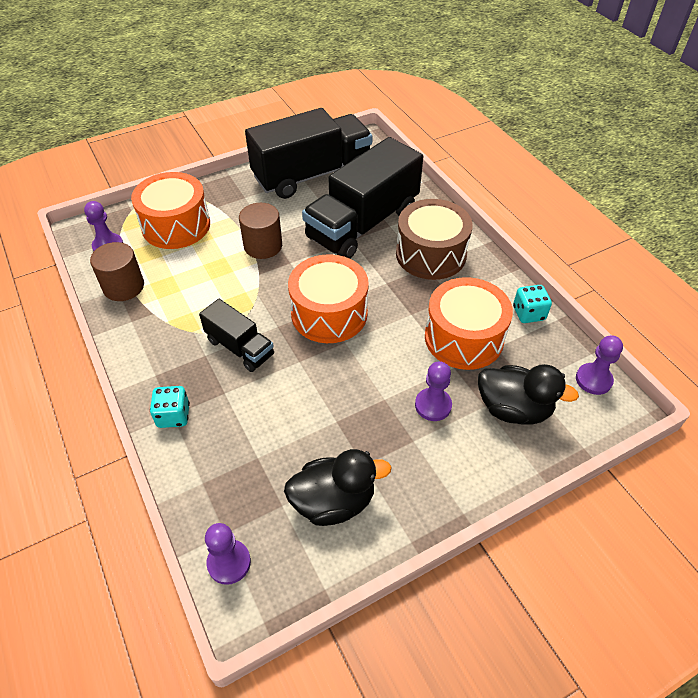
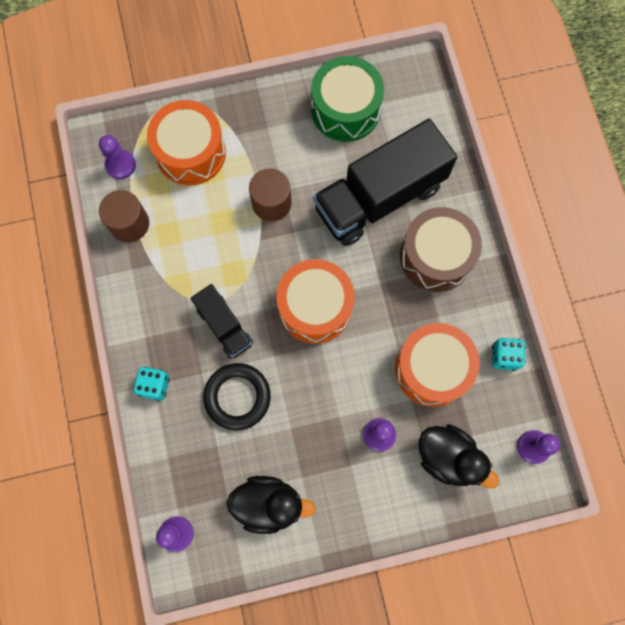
camera: 15 degrees right, 25 degrees up
black truck [245,108,373,199] -> green drum [311,56,384,142]
none -> black ring [203,363,271,430]

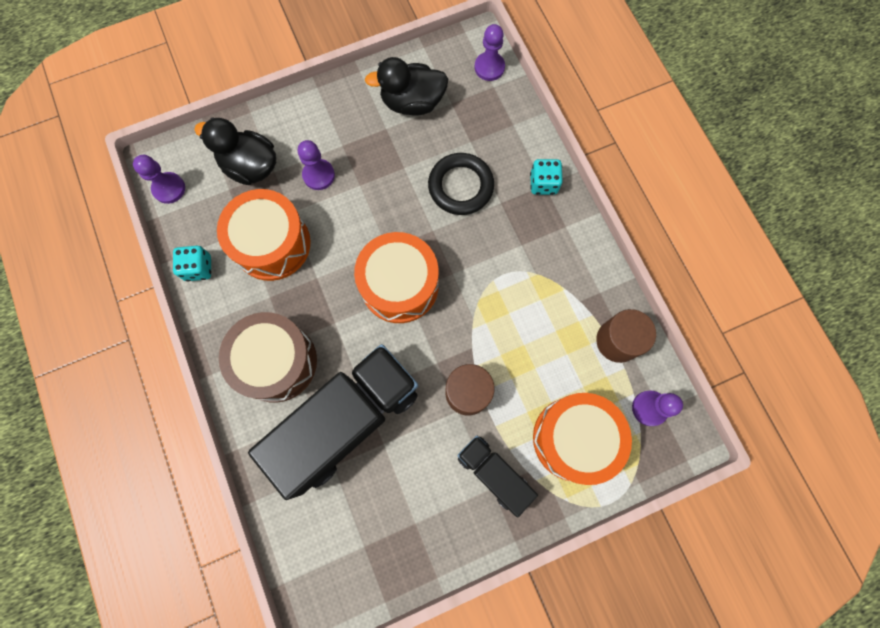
camera: 170 degrees right, 0 degrees up
black truck [191,284,253,359] -> black truck moved to [457,436,538,517]
green drum [311,56,384,142] -> none

